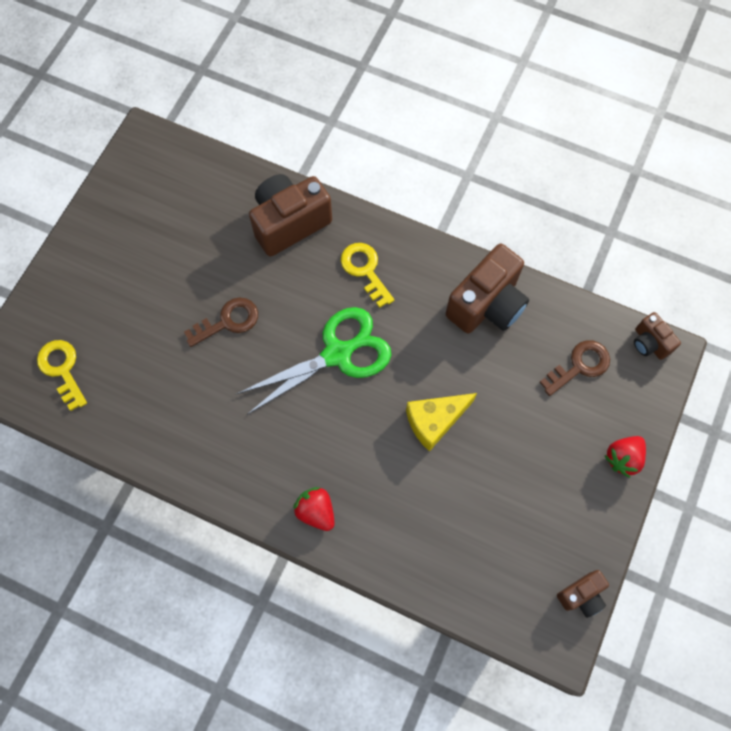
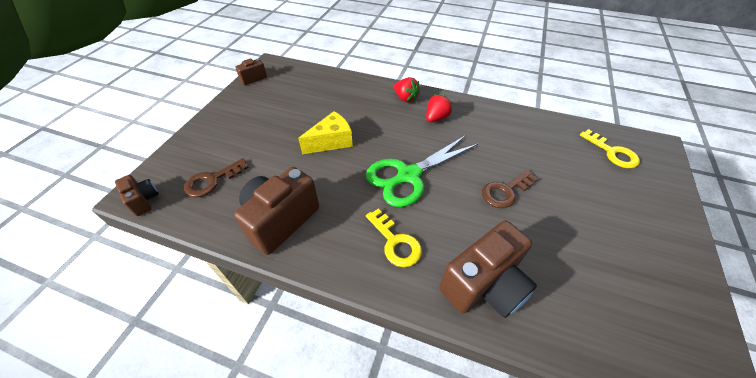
camera: 175 degrees right, 20 degrees down
red strawberry [604,436,646,478] -> red strawberry moved to [426,94,452,122]

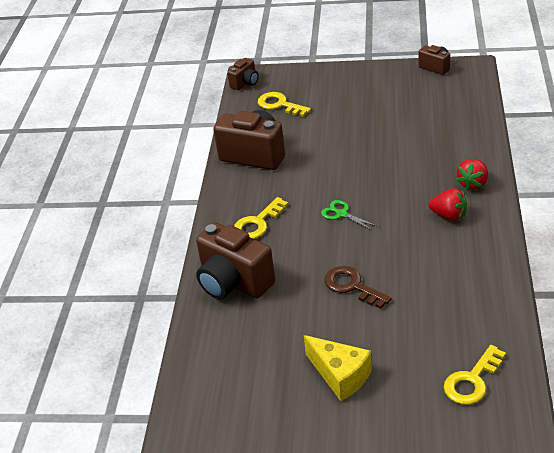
camera: 80 degrees right, 10 degrees down
brown key [184,158,249,197] -> yellow key [258,92,311,117]
yellow cheese [298,111,353,154] -> yellow cheese moved to [304,335,372,401]
green scissors [366,135,478,207] -> green scissors [321,200,379,231], size x0.44

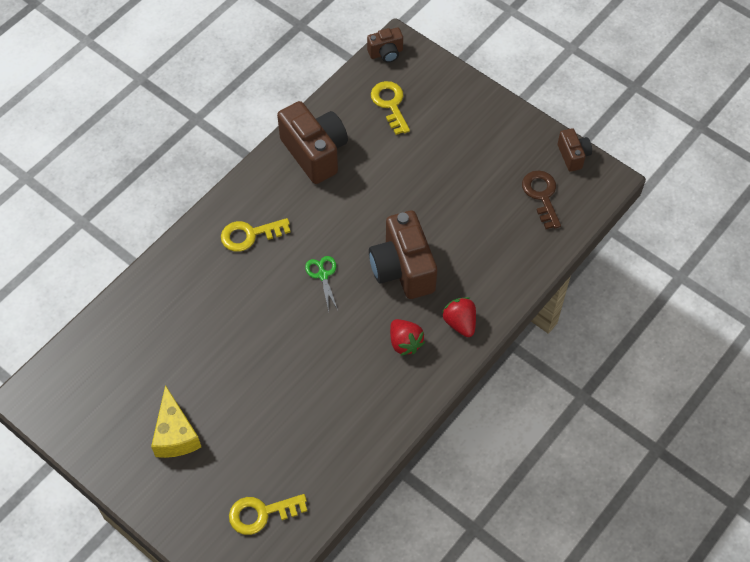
camera: 30 degrees right, 20 degrees up
brown camera [196,222,275,299] -> brown camera moved to [369,211,437,299]
brown key [324,266,392,309] -> brown key moved to [522,171,561,229]
red strawberry [456,159,488,190] -> red strawberry turned 90 degrees clockwise [442,297,476,337]

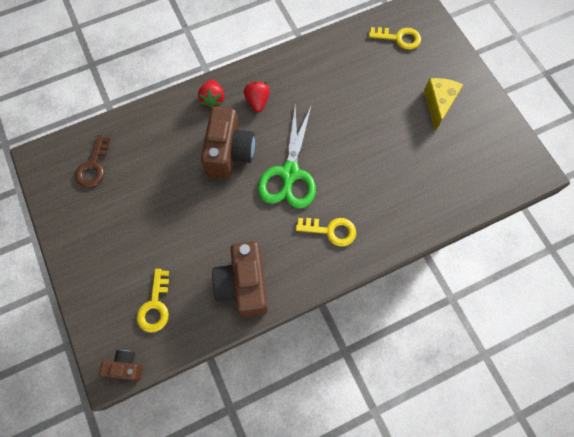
camera: 155 degrees left, 10 degrees up
green scissors [305,256,338,312] -> green scissors [258,106,316,209], size x2.25
brown camera [558,128,592,172] -> none

